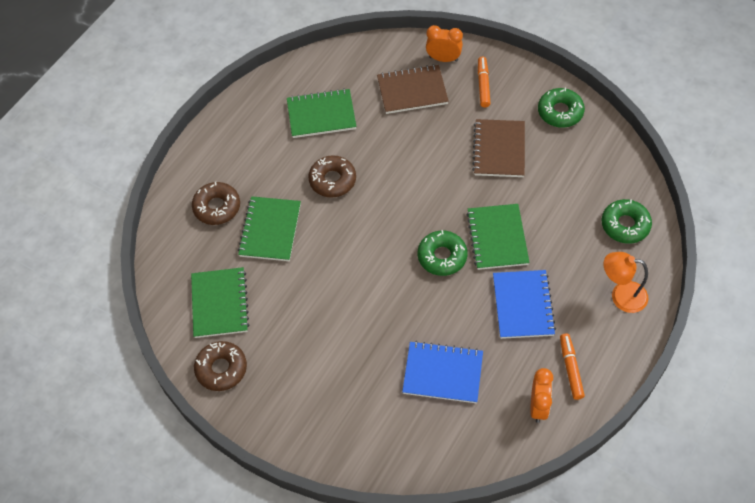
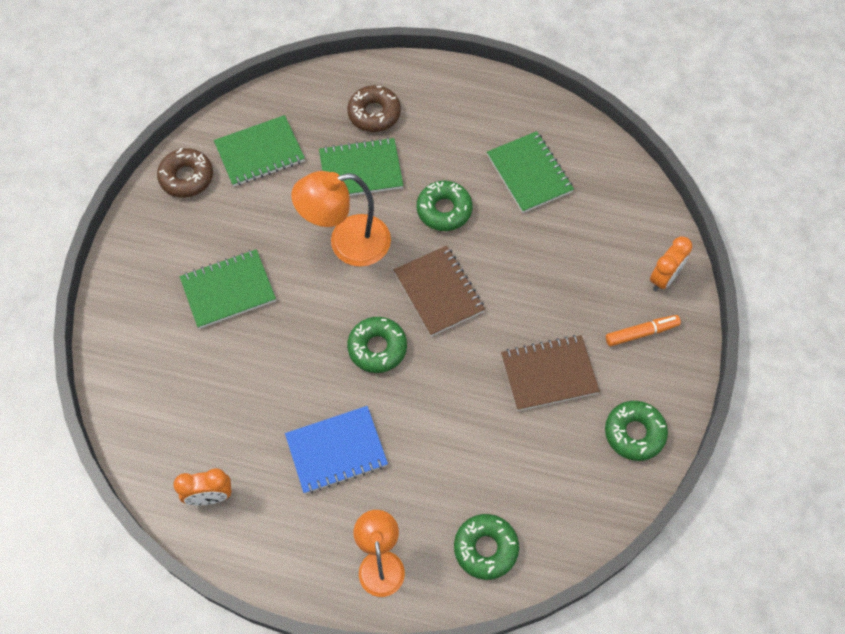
camera: 70 degrees right, 5 degrees up
brown donut [308,155,356,198] -> green donut [417,181,473,231]
brown notebook [377,64,449,114] -> brown notebook moved to [394,245,485,336]
blue notebook [402,341,483,403] -> none
orange clock [426,25,463,62] -> orange clock turned 45 degrees clockwise [650,236,692,291]
green notebook [466,204,530,270] -> green notebook moved to [180,249,276,329]
orange marker [560,333,585,400] -> none
none -> orange lamp [291,171,391,267]

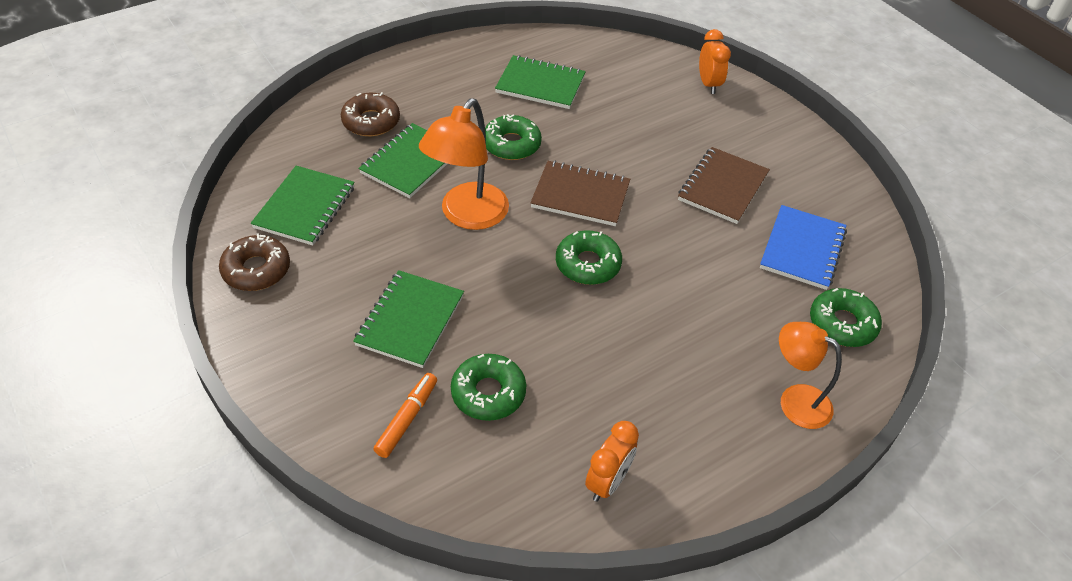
camera: 50 degrees left, 15 degrees down
blue notebook [285,406,388,494] -> blue notebook moved to [760,205,847,290]
green donut [605,401,668,461] -> green donut moved to [451,354,526,421]
orange marker [606,315,681,346] -> orange marker moved to [373,373,437,458]

